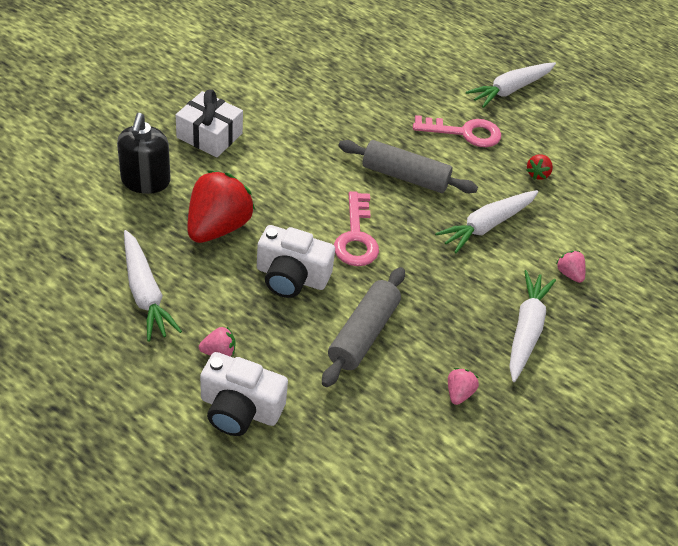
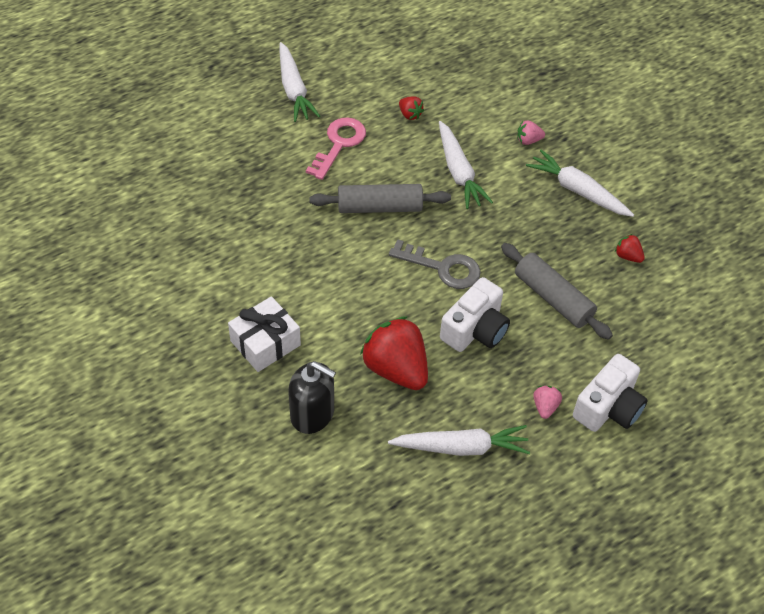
camera: 65 degrees left, 5 degrees up
pink key [334,191,379,266] -> grey key [389,239,481,289]
grey rolling pin [338,140,478,193] -> grey rolling pin turned 45 degrees clockwise [309,184,451,213]
pink strawberry [448,368,479,405] -> red strawberry [615,234,645,263]

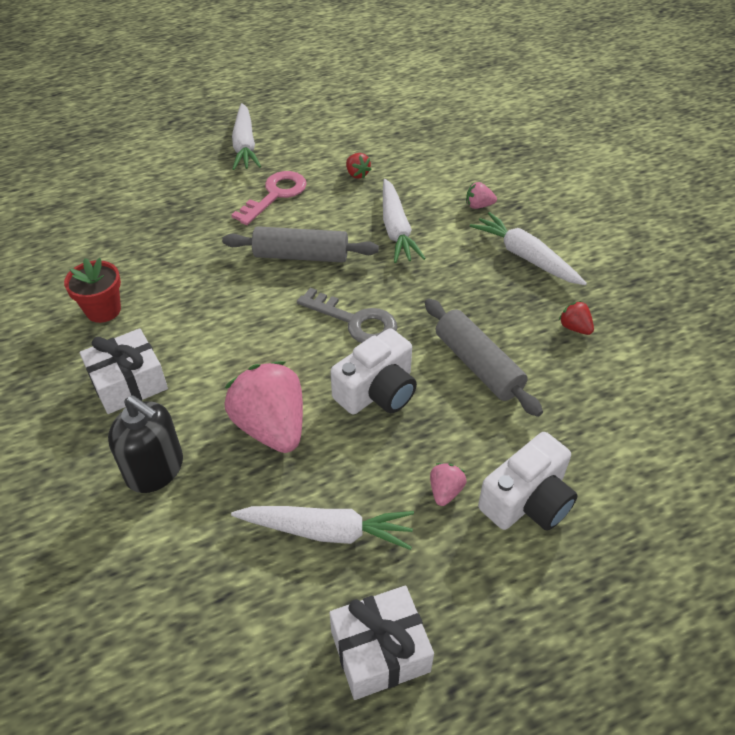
camera: 10 degrees right, 5 degrees down
red strawberry [360,316,428,390] -> pink strawberry [224,361,303,453]
none -> red flower pot [64,258,121,323]
none -> white gift [330,586,434,700]

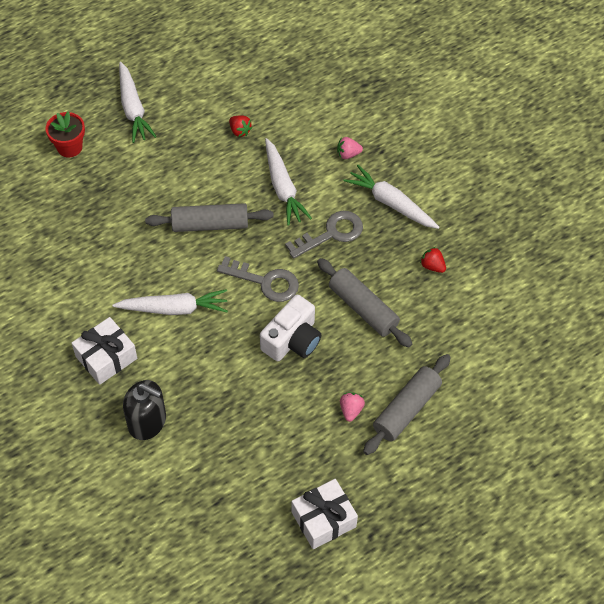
camera: 10 degrees left, 10 degrees up
red flower pot [64,258,121,323] -> red flower pot moved to [46,112,85,157]
pink strawberry [224,361,303,453] -> none
pink key [231,171,307,225] -> none
white carrot [231,506,414,550] -> white carrot moved to [113,289,228,315]
white camera [478,432,578,531] -> grey rolling pin [363,354,451,455]
none -> grey key [285,211,363,259]

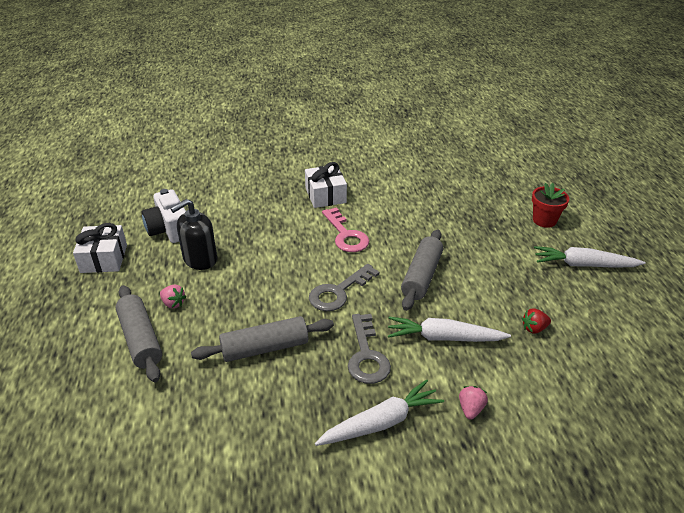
camera: 115 degrees right, 20 degrees down
white carrot [113,289,228,315] -> pink key [322,207,369,252]
black soap dispenser [123,380,166,440] -> black soap dispenser moved to [170,199,217,270]
white camera [260,295,321,361] -> white camera moved to [142,189,186,243]
red strawberry [420,247,446,273] -> none

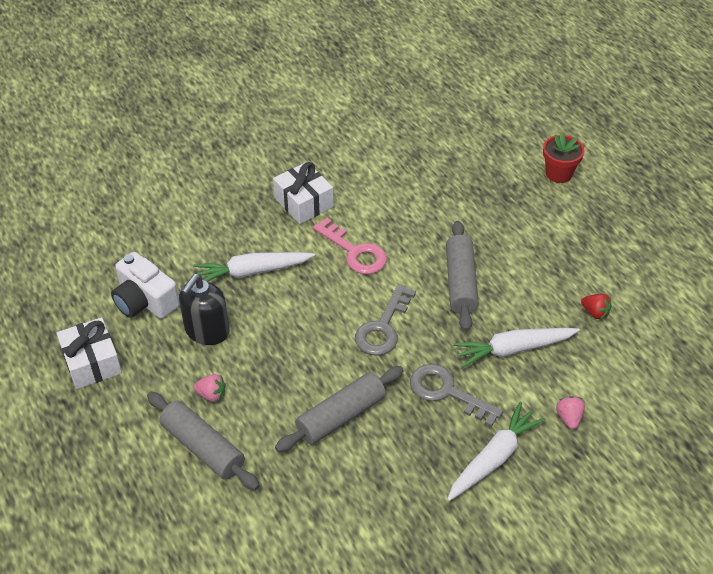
camera: 20 degrees left, 10 degrees up
grey key [348,314,391,384] -> grey key turned 150 degrees clockwise [410,364,503,427]
red strawberry [522,309,551,334] -> red strawberry turned 105 degrees counterclockwise [581,294,612,319]
white carrot [534,246,645,268] -> white carrot moved to [193,252,315,281]

